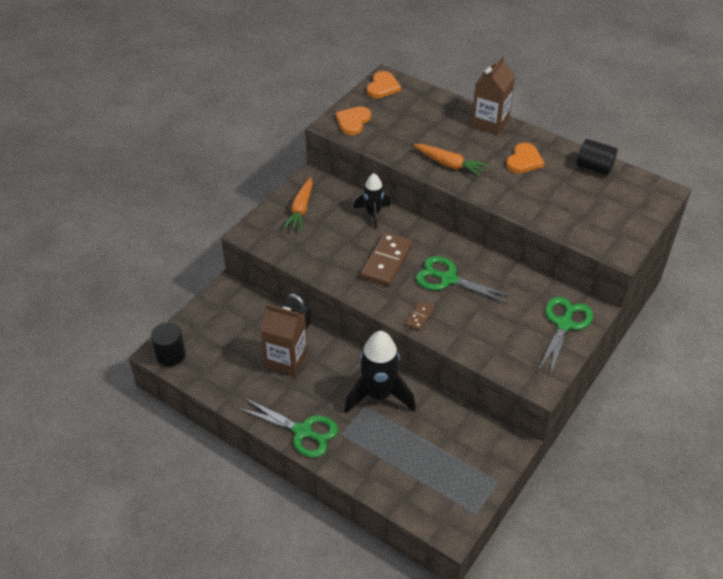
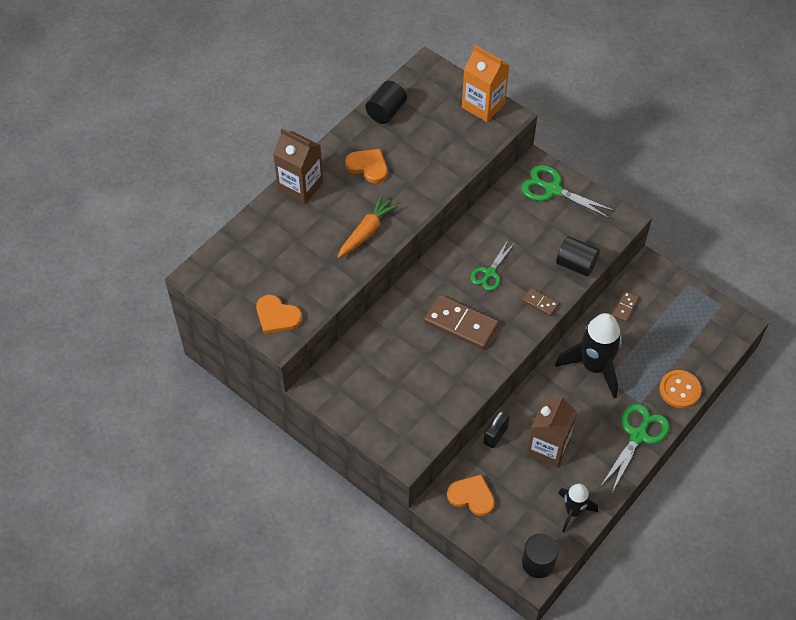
camera: 85 degrees left, 10 degrees up
orange carrot [283,177,313,231] -> none
black rocket [354,173,391,228] -> black rocket moved to [558,484,598,532]
orange heart [367,71,401,98] -> orange heart moved to [447,474,495,516]
green scissors [416,256,514,304] -> green scissors [470,240,514,291], size x0.65
none -> orange carton [462,45,509,122]
none -> black cylinder [556,236,600,277]
none -> brown domino [612,291,639,322]
none -> orange button [659,370,701,408]

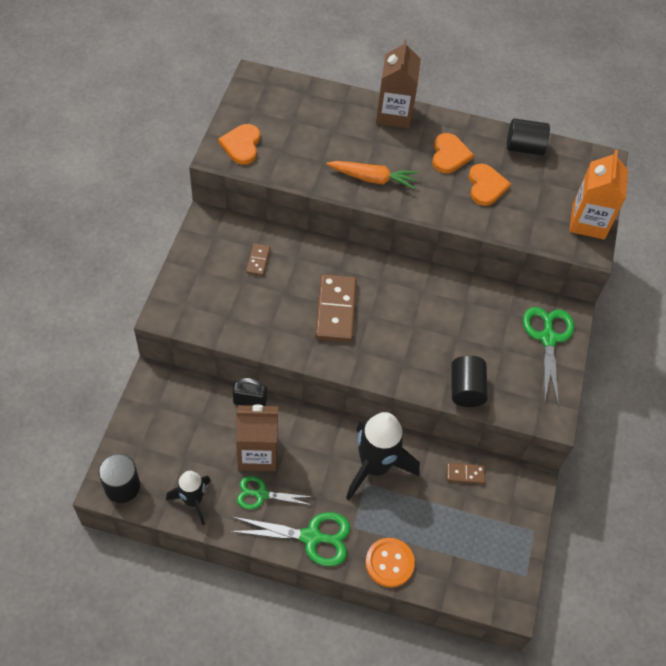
camera: 60 degrees right, 0 degrees up
orange heart [447,474,495,516] -> orange heart moved to [469,164,511,206]
green scissors [470,240,514,291] -> green scissors moved to [237,476,312,509]
brown domino [522,288,559,316] -> brown domino moved to [246,243,271,276]

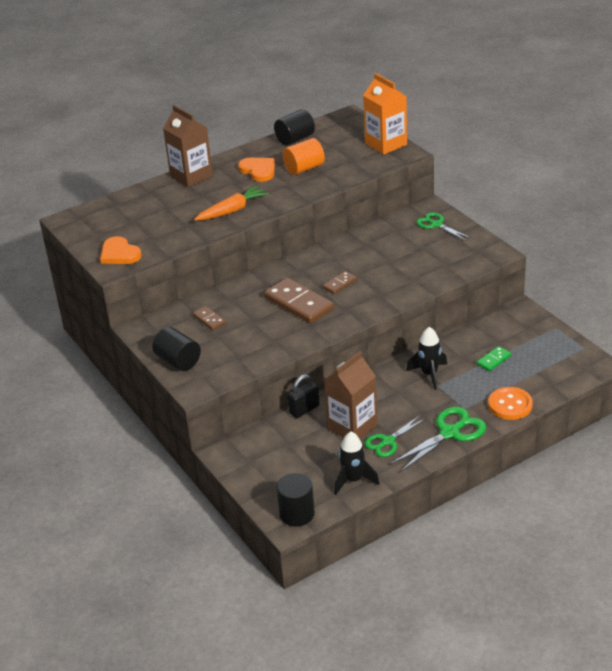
camera: 40 degrees left, 20 degrees down
black rocket [346,412,420,500] -> black rocket [406,327,447,390], size x0.59
brown domino [447,463,485,484] -> brown domino moved to [323,271,357,294]
black cylinder [451,355,488,407] -> black cylinder moved to [152,327,201,371]
orange heart [469,164,511,206] -> orange cylinder [283,138,325,175]
green scissors [523,307,574,404] -> green scissors [416,212,471,241], size x0.65
none -> green domino [477,346,511,371]

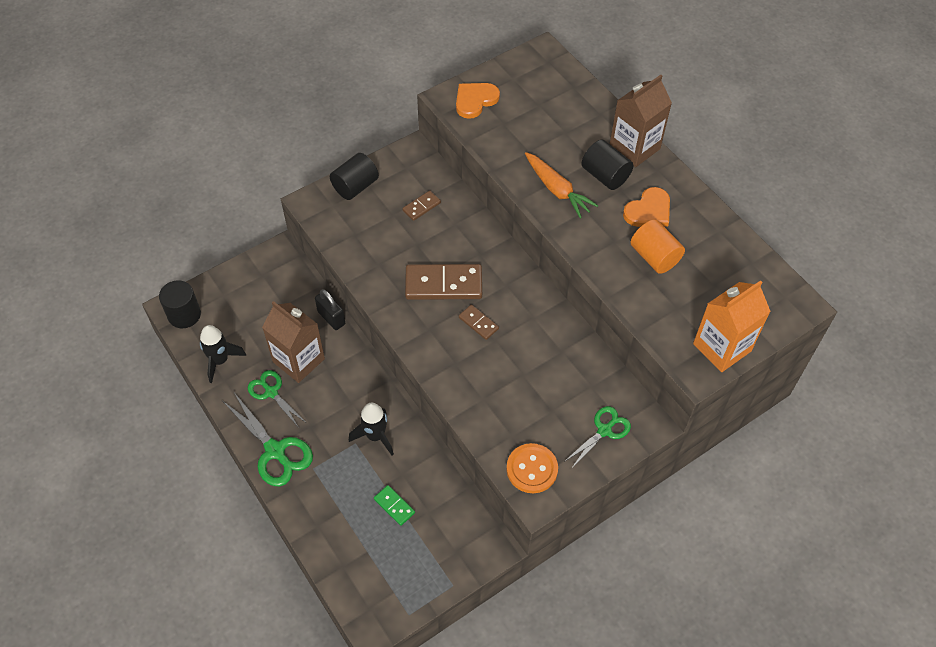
camera: 85 degrees right, 20 degrees up
brown domino [264,278,334,324] -> brown domino turned 45 degrees clockwise [405,264,482,300]
black cylinder [274,109,315,146] -> black cylinder moved to [581,140,633,190]
orange button [488,387,533,420] -> orange button moved to [506,443,558,493]

